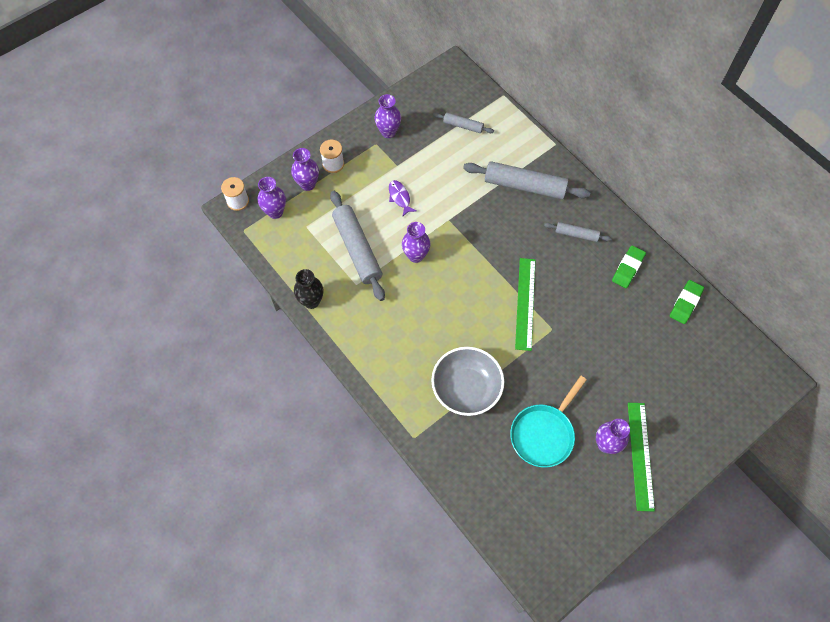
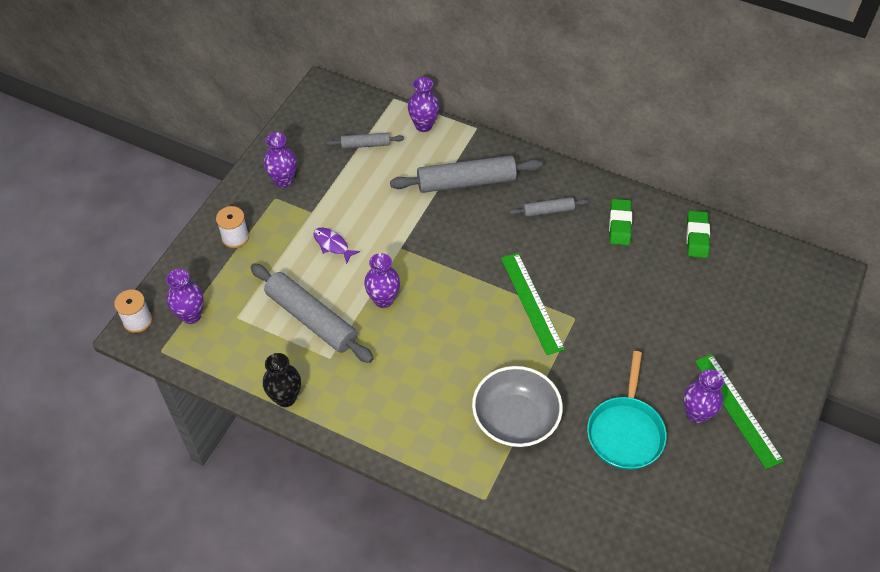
camera: 25 degrees left, 10 degrees down
purple vase [291,148,319,191] -> purple vase moved to [408,77,439,132]

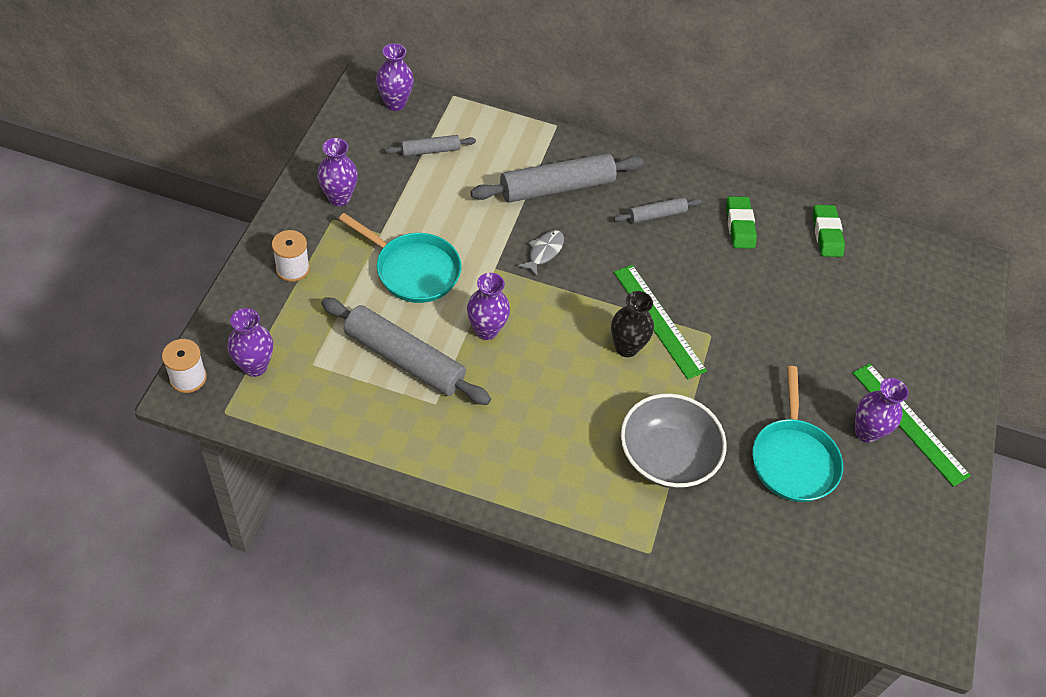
camera: 15 degrees left, 0 degrees up
black vase [263,353,301,407] -> black vase moved to [611,291,654,357]
purple fish [313,228,360,264] -> turquoise pan [339,213,461,303]
purple vase [408,77,439,132] -> purple vase moved to [376,43,414,111]
none -> grey fish [518,230,564,277]

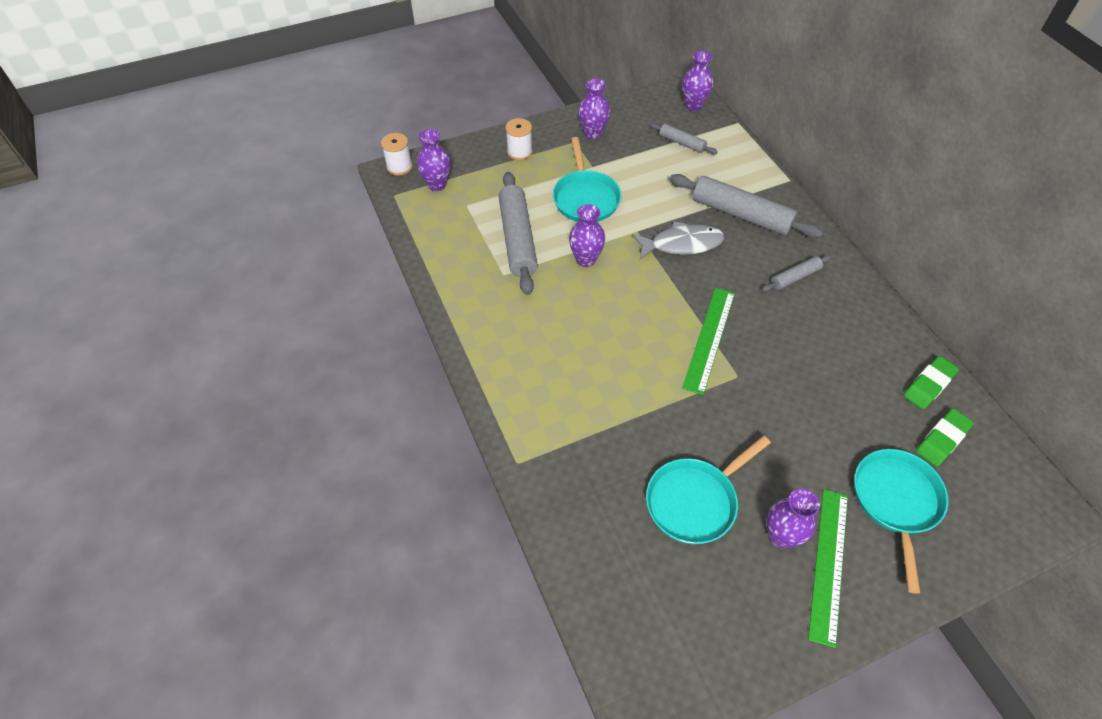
camera: 55 degrees right, 0 degrees up
grey fish [518,230,564,277] -> grey fish [632,221,724,259], size x1.67
black vase [611,291,654,357] -> none
grey rolling pin [614,197,702,223] -> grey rolling pin turned 60 degrees counterclockwise [762,255,832,292]
grey bowl [621,394,727,488] -> none
green eraser [726,196,757,249] -> green eraser moved to [916,408,974,467]
none -> turquoise pan [854,449,948,594]

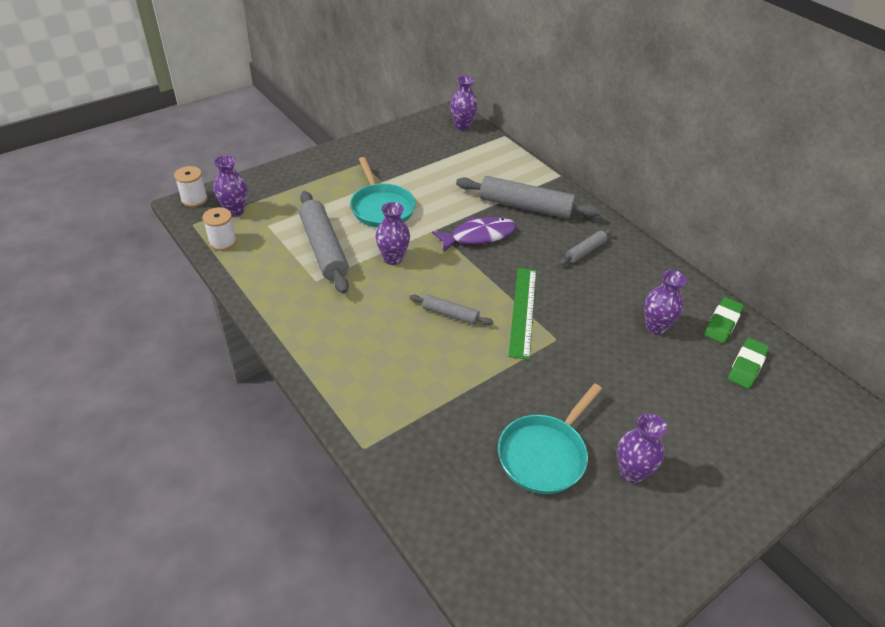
camera: 15 degrees left, 10 degrees down
white spool [505,118,533,160] -> white spool moved to [202,207,237,251]
purple vase [579,79,610,140] -> purple vase moved to [644,270,686,335]
grey fish [632,221,724,259] -> purple fish [432,217,516,252]
grey rolling pin [649,123,718,154] -> grey rolling pin moved to [409,295,493,325]
green ruler [808,489,848,648] -> none
turquoise pan [854,449,948,594] -> none

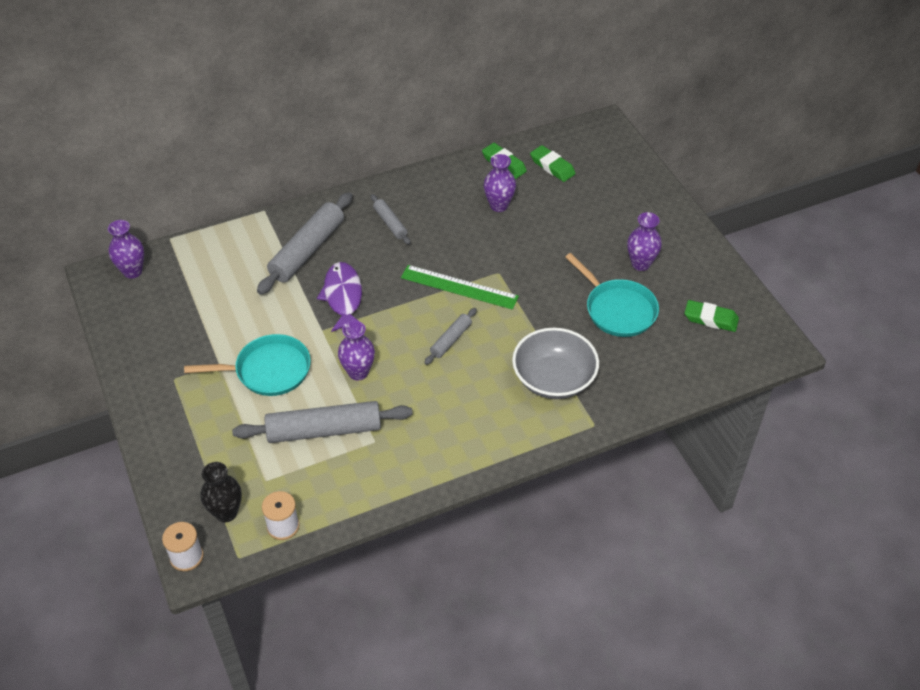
camera: 75 degrees left, 5 degrees up
purple vase [213,155,247,217] -> black vase [201,462,242,522]
none -> grey bowl [512,328,599,399]
none -> green eraser [685,300,739,332]

